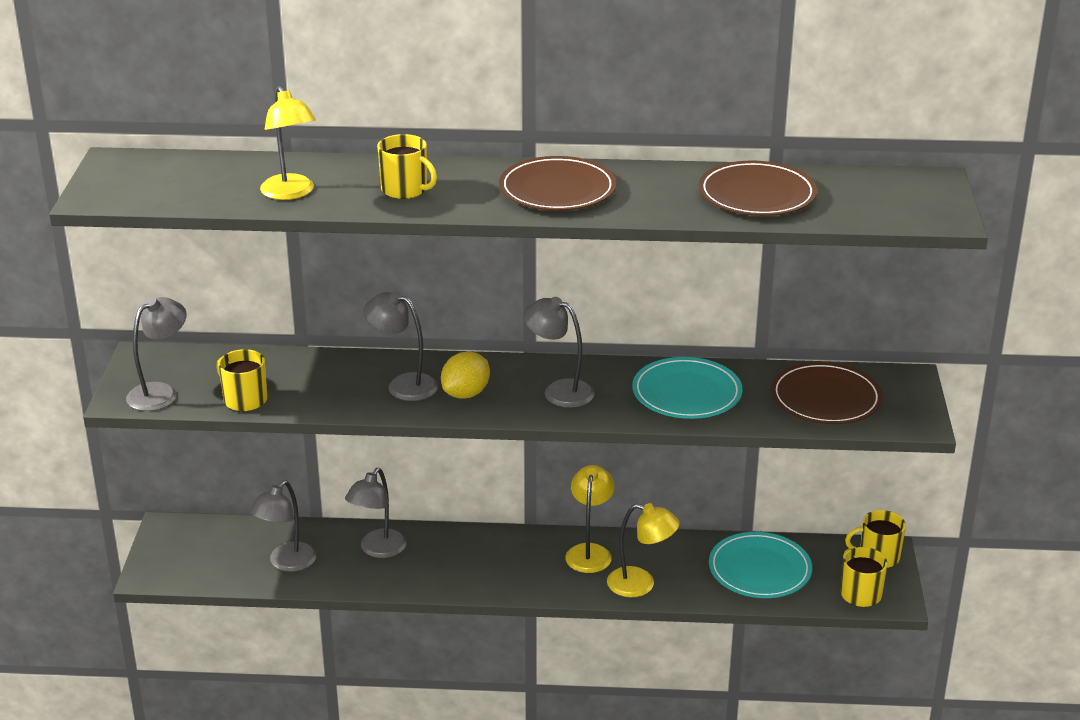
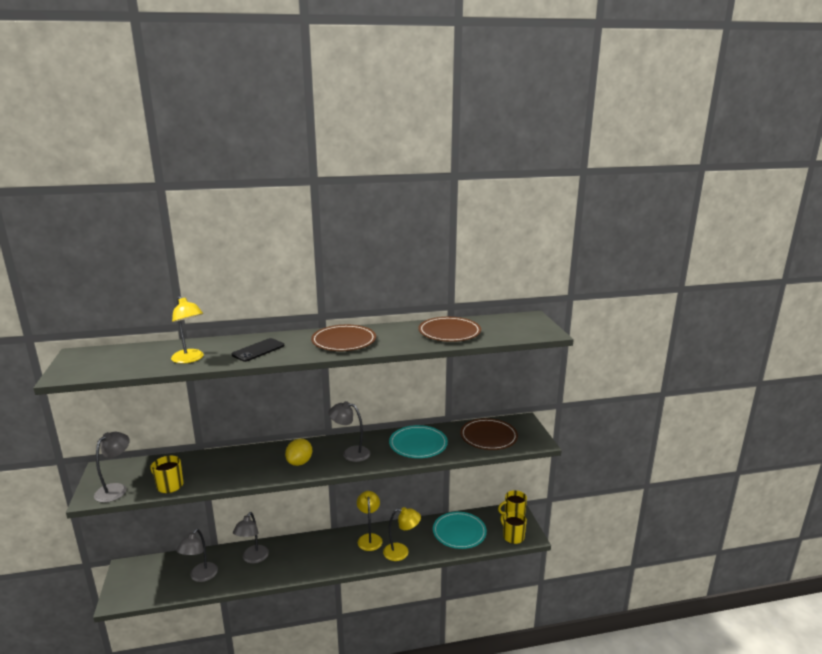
camera: 15 degrees left, 10 degrees down
grey lamp [364,291,438,401] -> none
yellow mug [377,134,437,199] -> black phone [232,338,284,362]

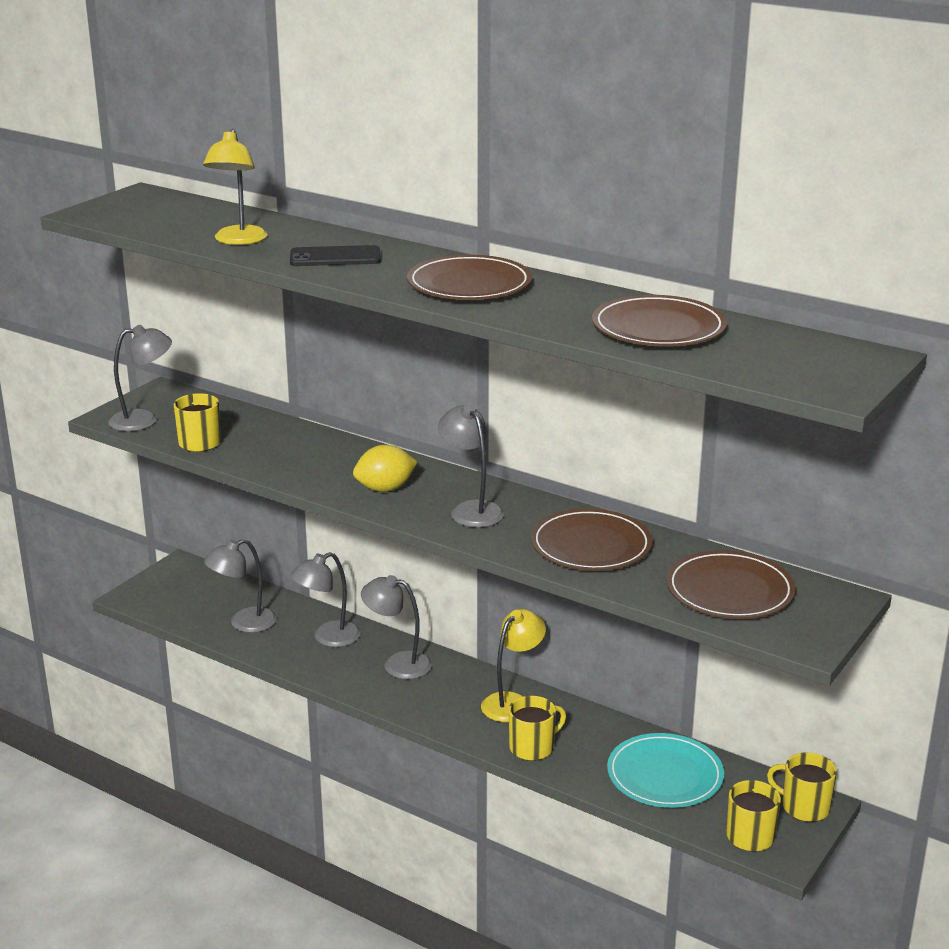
camera: 45 degrees right, 5 degrees up
yellow lamp [383,507,421,561] -> yellow mug [509,696,566,761]
turquoise plate [389,425,448,458] -> brown plate [531,509,652,571]
none -> grey lamp [361,575,432,679]

